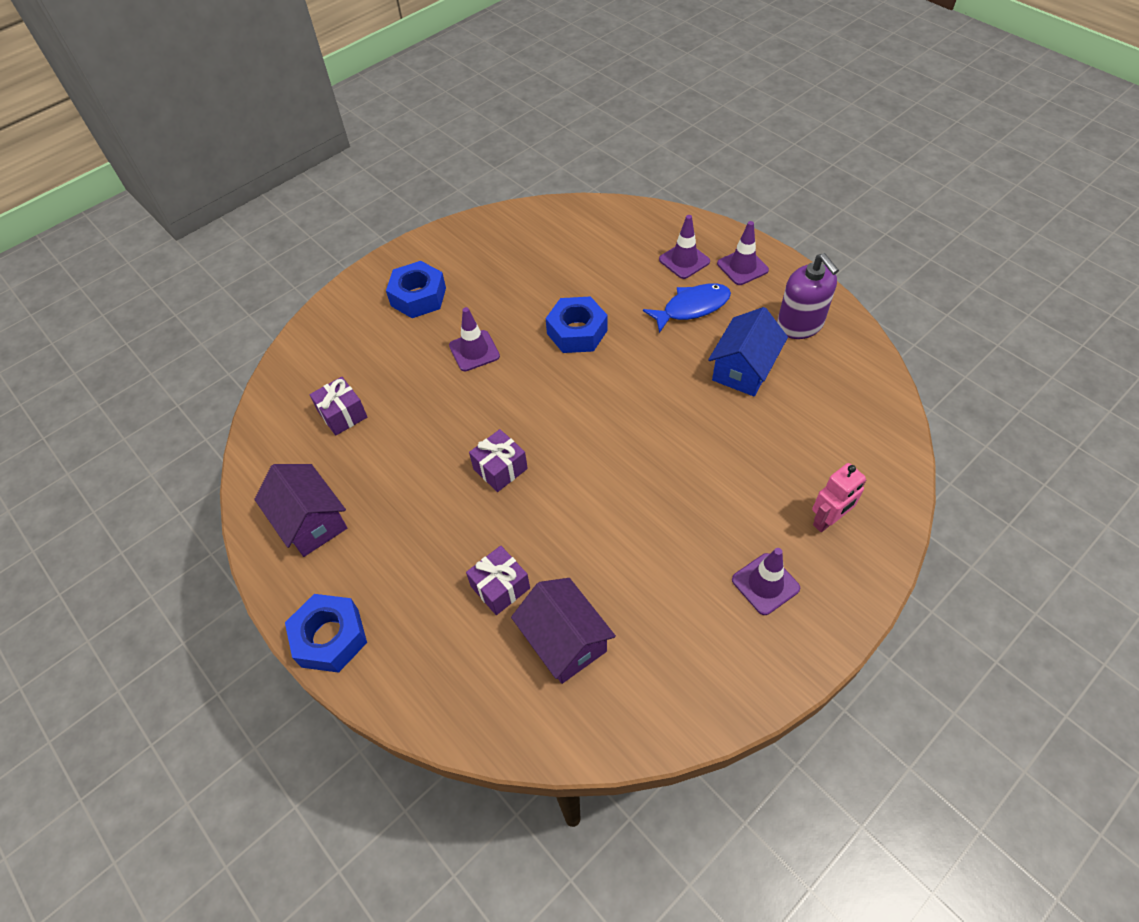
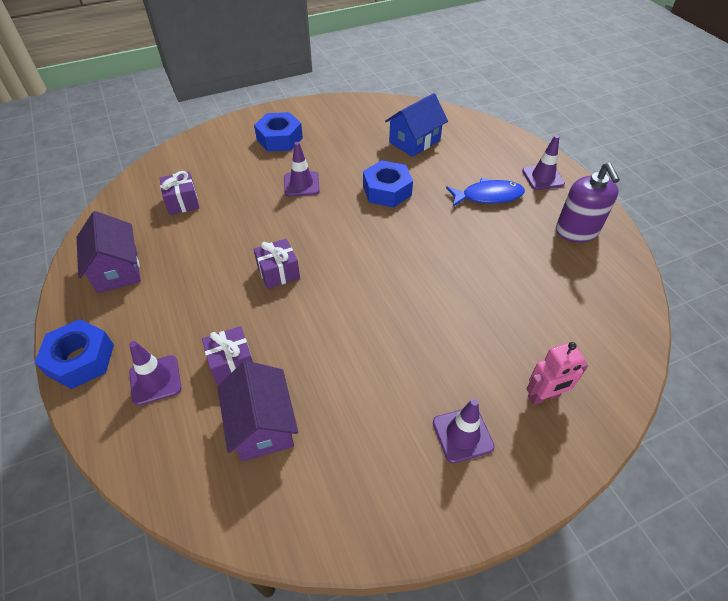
camera: 15 degrees right, 5 degrees down
purple traffic cone [659,215,710,279] -> purple traffic cone moved to [129,341,181,406]
blue house [708,307,788,396] -> blue house moved to [385,93,448,157]

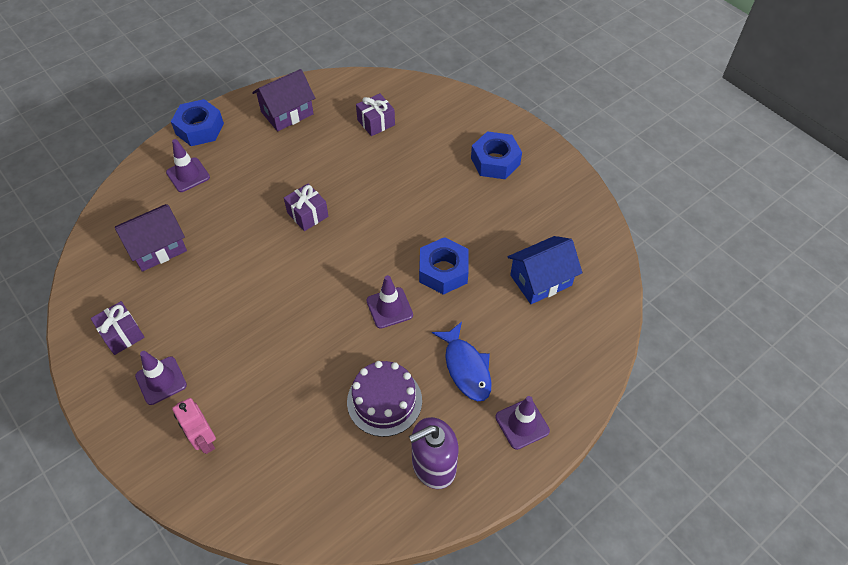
camera: 75 degrees right, 5 degrees up
purple gift [202,326,253,385] -> purple gift moved to [91,301,145,355]
purple traffic cone [284,142,319,196] -> purple traffic cone moved to [366,275,413,329]
blue house [385,93,448,157] -> blue house turned 60 degrees counterclockwise [508,236,582,304]
none -> purple cake [347,361,422,437]

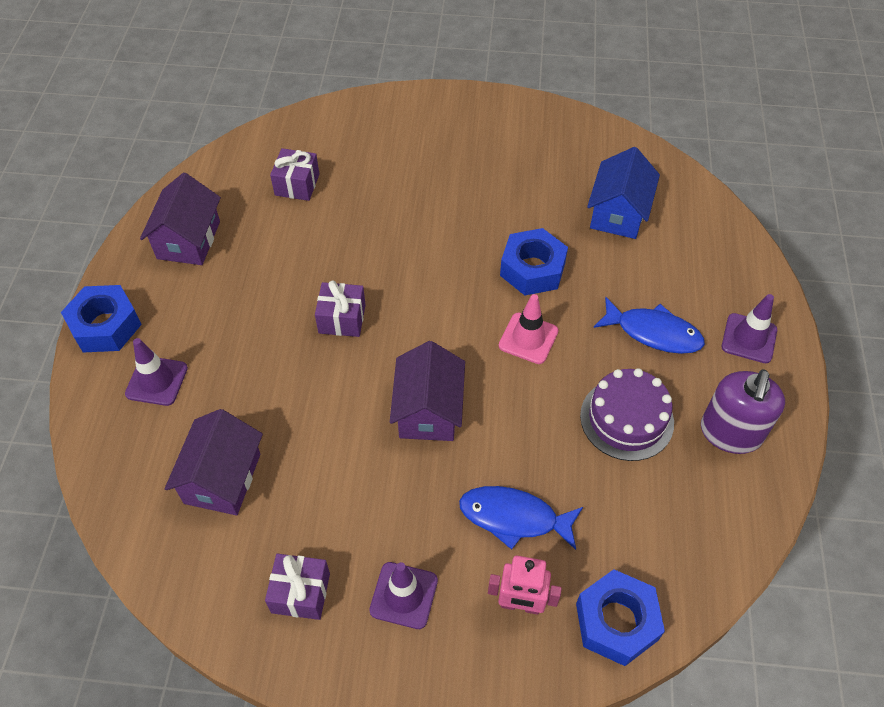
camera: 45 degrees left, 0 degrees up
purple traffic cone [366,275,413,329] -> pink traffic cone [499,294,559,364]
blue nut [471,131,522,179] -> blue nut moved to [576,569,665,666]
none -> purple house [390,341,465,441]
none -> blue fish [459,486,583,550]

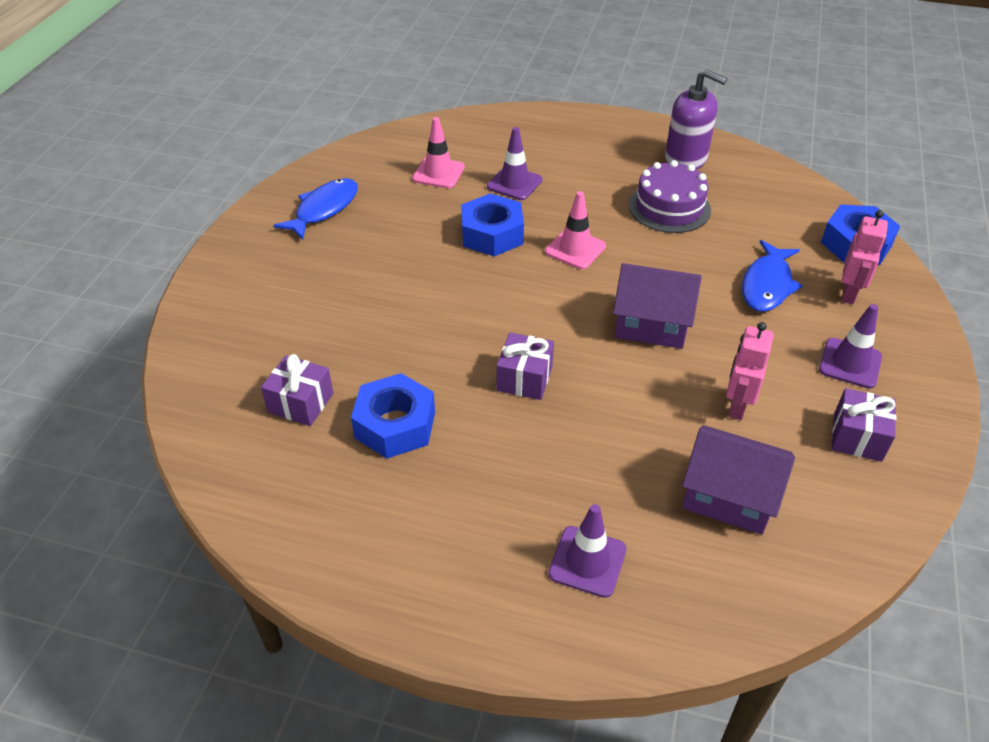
camera: 80 degrees left, 10 degrees down
blue nut [61,285,142,353] -> blue nut moved to [351,373,435,459]
purple house [140,172,221,265] -> none
blue house [587,147,660,239] -> pink traffic cone [412,117,465,188]
blue fish [594,297,705,354] -> blue fish moved to [273,178,358,240]
purple traffic cone [722,294,777,363] -> purple traffic cone moved to [487,127,542,200]
none -> pink robot [726,322,774,420]

